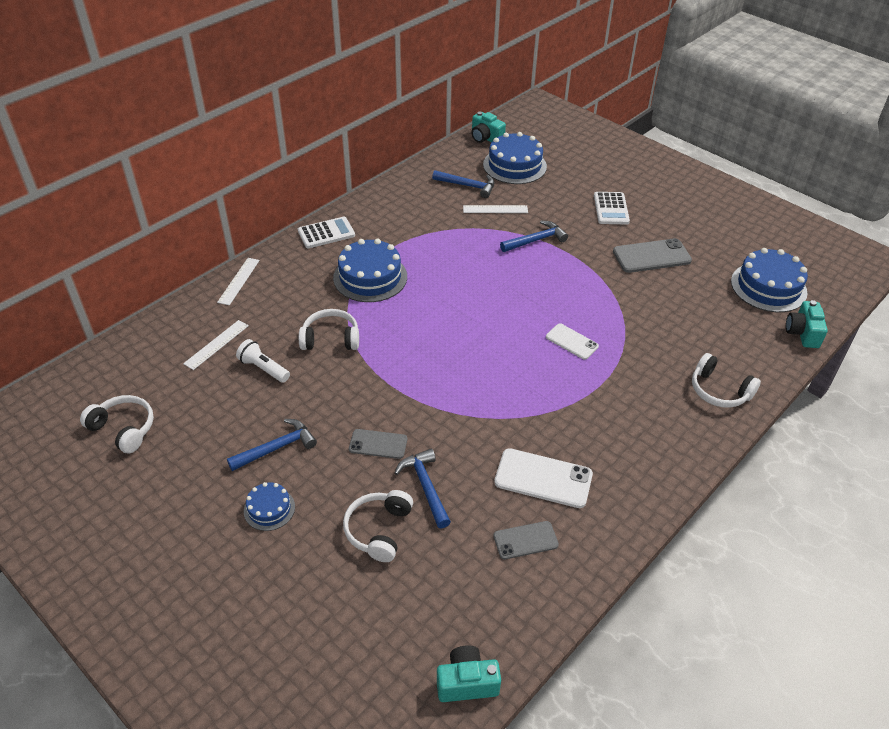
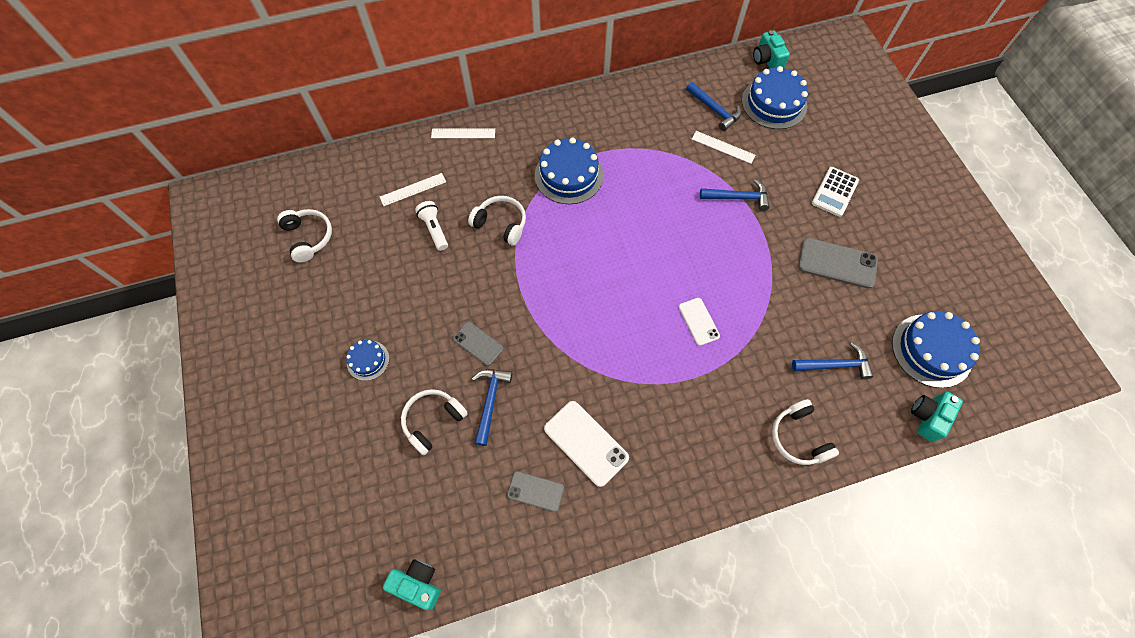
camera: 30 degrees right, 20 degrees up
white ruler [217,258,260,305] -> white ruler turned 45 degrees clockwise [431,128,495,138]
blue hammer [227,419,317,471] -> blue hammer moved to [792,342,874,380]
white calculator [298,217,355,248] -> none

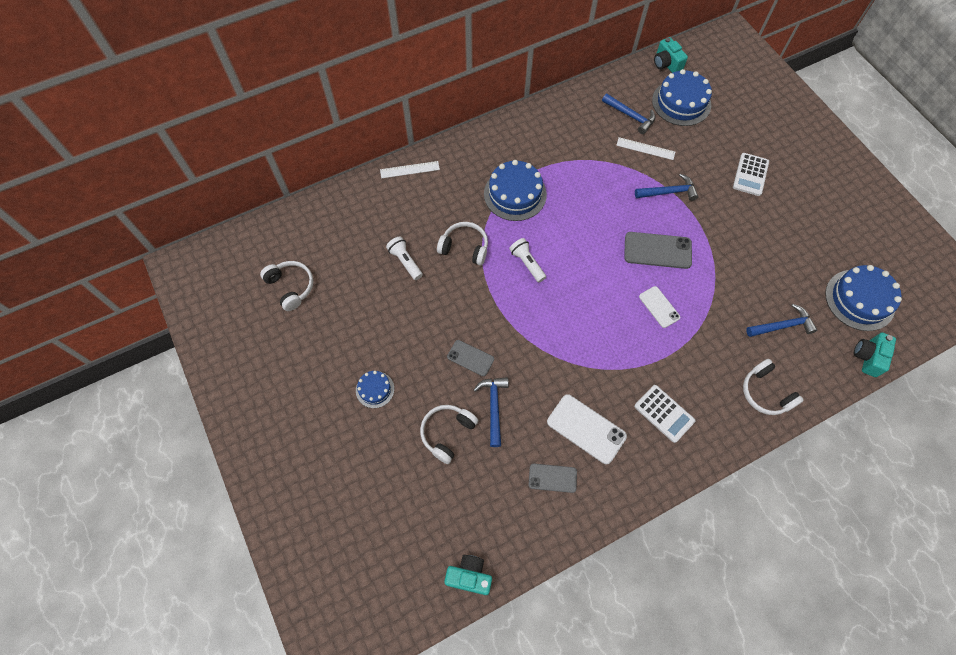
camera: 10 degrees left, 0 degrees up
white ruler [380,173,446,206] -> none
grey phone [799,238,878,289] -> grey phone moved to [624,232,692,269]
none -> white flashlight [509,238,546,282]
none -> white calculator [634,385,695,443]

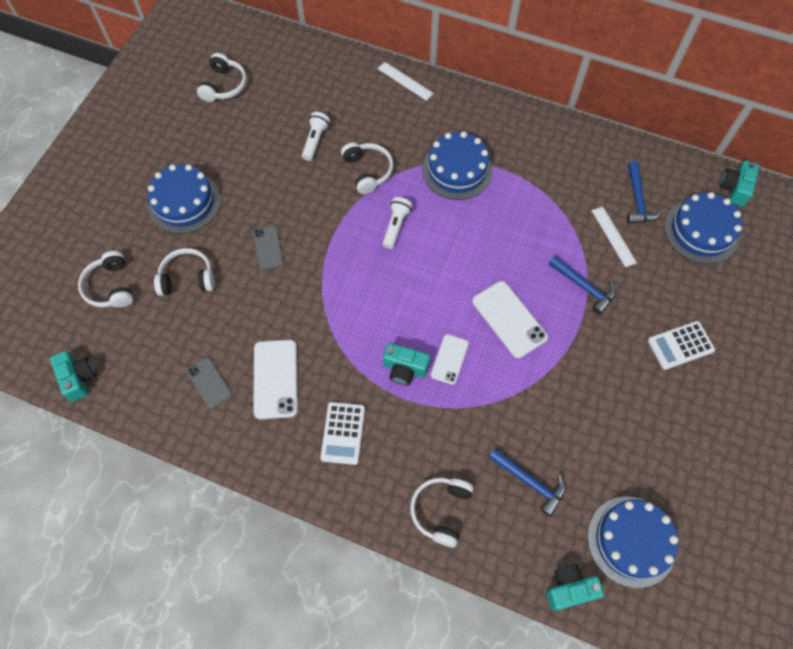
camera: 50 degrees right, 0 degrees up
blue cake [356,371,394,408] -> blue cake [148,164,221,234], size x1.86
blue hammer [474,377,509,447] -> none
grey phone [624,232,692,269] -> white phone [472,281,548,358]
none -> white headphones [78,251,133,308]
none -> turquoise camera [383,343,430,385]

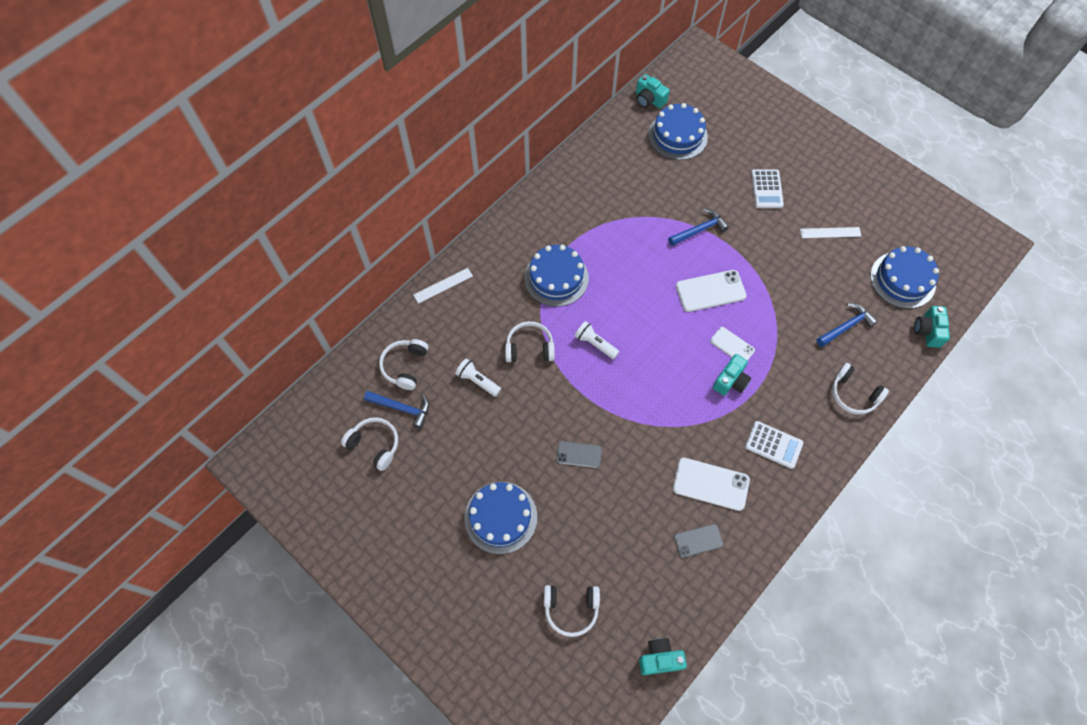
camera: 70 degrees left, 0 degrees up
white headphones [154,248,215,296] -> white headphones moved to [379,339,428,390]
white ruler [592,206,637,267] -> white ruler moved to [800,227,861,238]
blue hammer [627,161,663,224] -> blue hammer moved to [364,391,429,429]

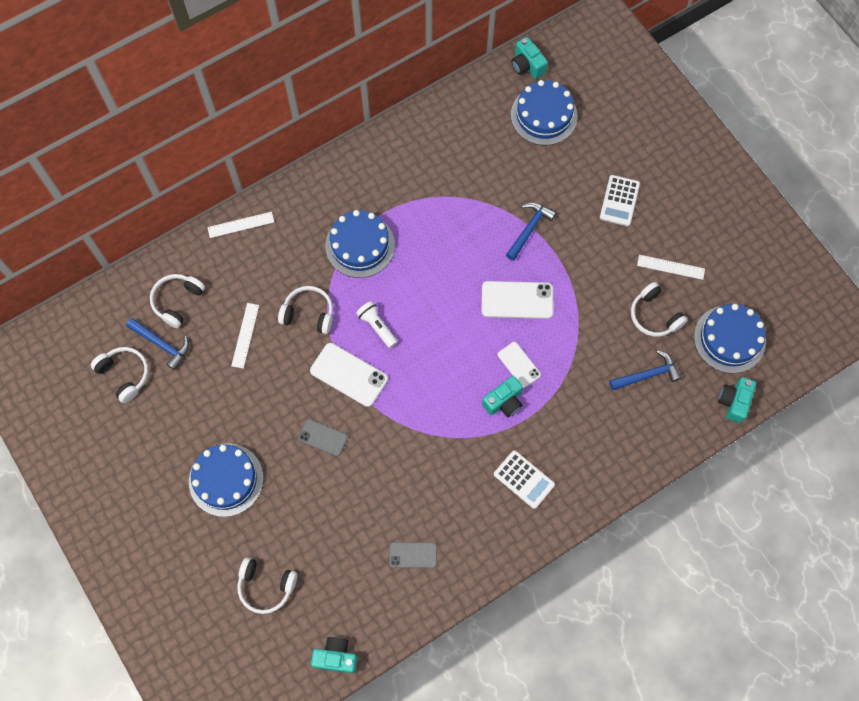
camera: 15 degrees right, 5 degrees up
white flashlight [455,358,501,397] -> white ruler [231,303,259,368]
blue hammer [668,209,729,246] -> blue hammer turned 45 degrees counterclockwise [506,202,556,261]
white phone [673,458,750,511] -> white phone moved to [310,343,388,407]
white headphones [832,363,889,415] -> white headphones moved to [631,282,688,337]

